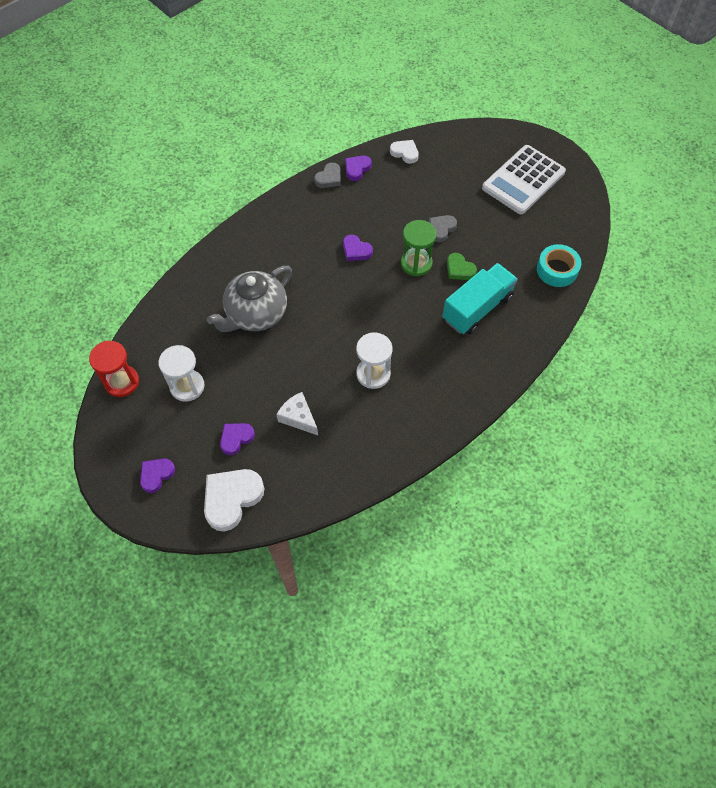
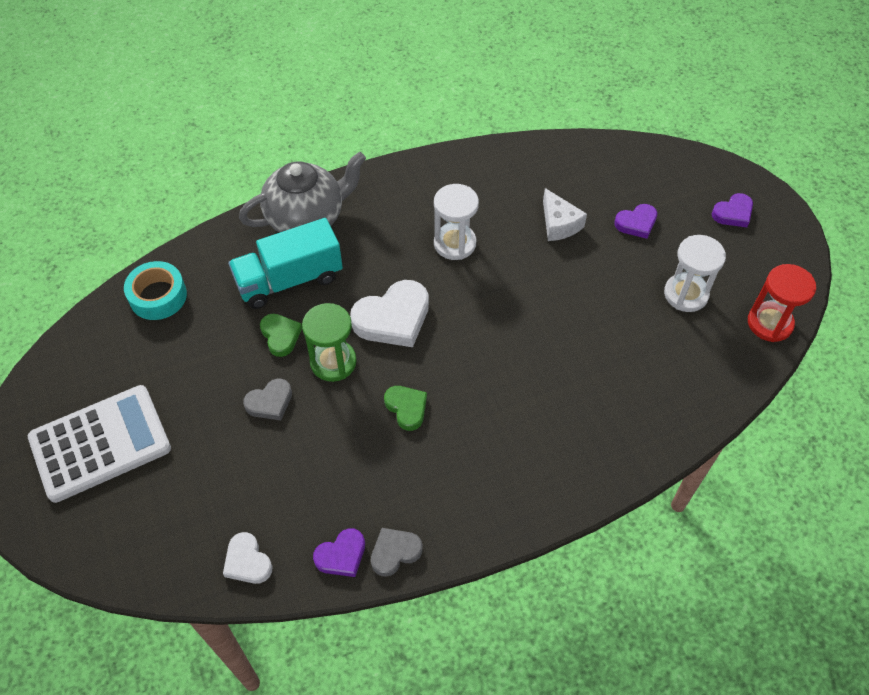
camera: 160 degrees left, 5 degrees down
white heart [204,469,265,531] -> white heart moved to [350,280,429,347]
grey teapot [207,266,292,332] -> grey teapot moved to [239,152,366,232]
purple heart [343,235,373,261] -> green heart [384,386,427,431]

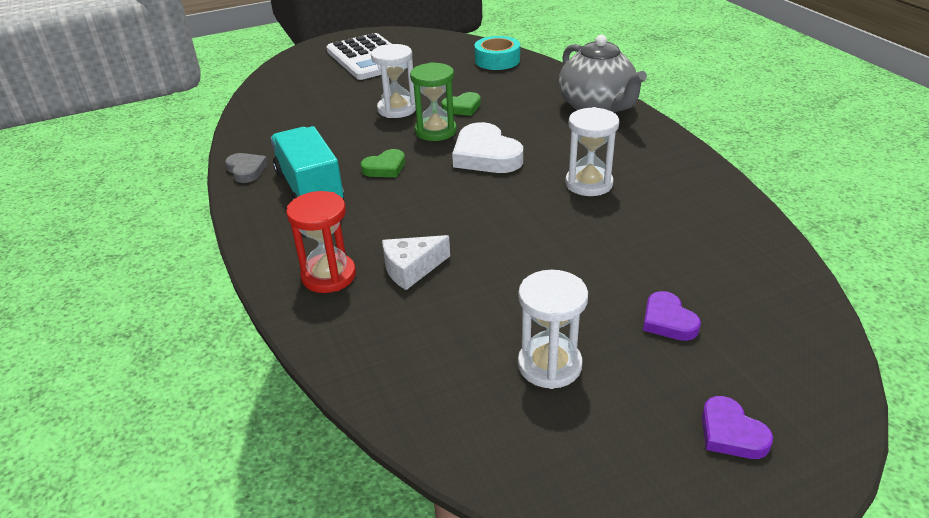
camera: 90 degrees right, 20 degrees down
white heart [223,532,273,584] -> none
turquoise truck [228,218,343,309] -> turquoise truck moved to [271,126,344,200]
grey heart [243,378,292,420] -> white hourglass [371,44,416,118]
purple heart [313,528,365,577] -> none
white cheese [543,188,587,241] -> white cheese moved to [382,235,450,290]
red hourglass [748,264,816,342] -> red hourglass moved to [286,191,356,293]

